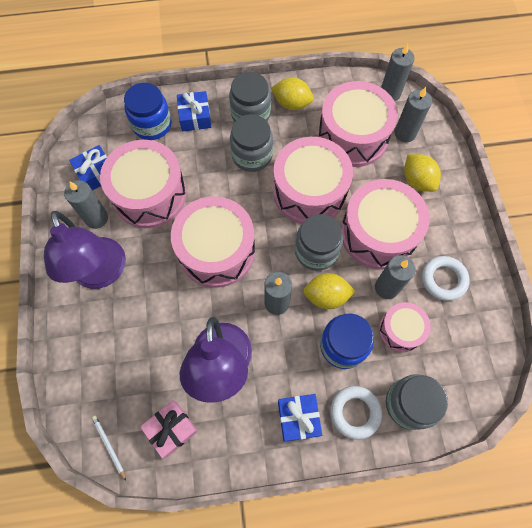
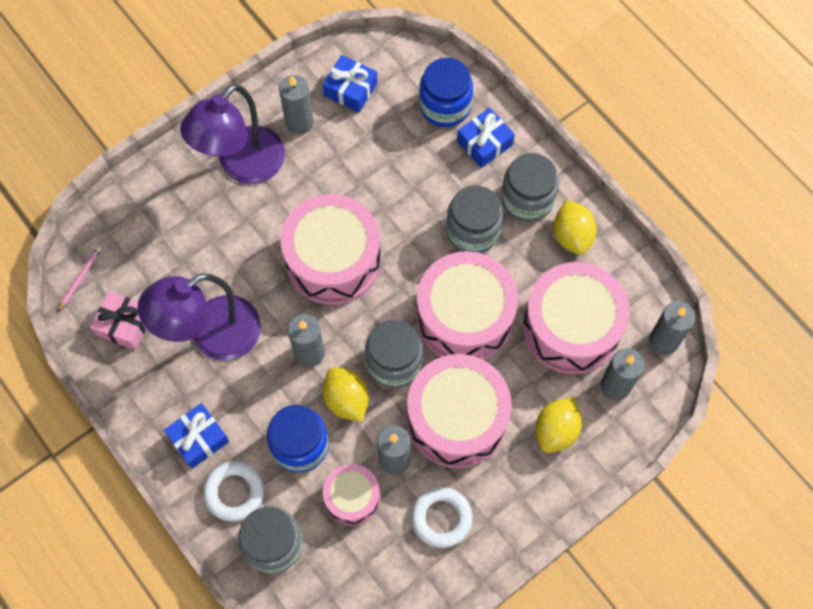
camera: 60 degrees right, 0 degrees up
white pencil [92,415,126,481] -> pink pencil [58,247,102,311]
pink drum [100,140,187,228] -> none

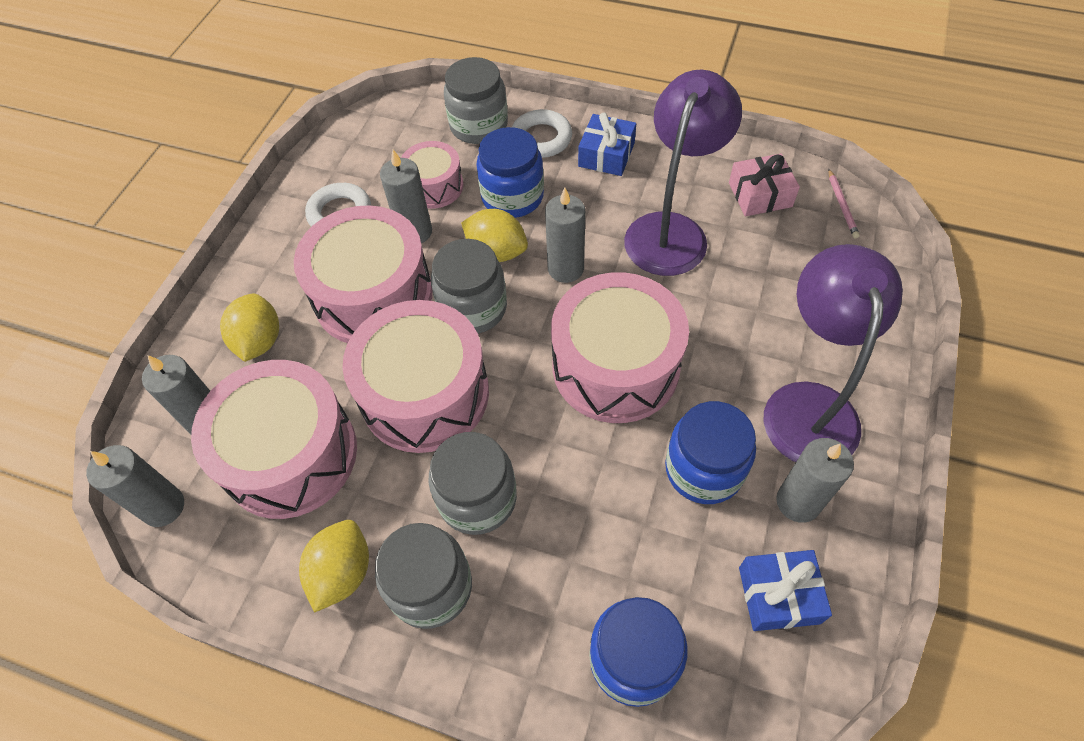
camera: 150 degrees right, 10 degrees down
blue gift [457,108,515,168] -> none
yellow lemon [554,200,597,255] -> yellow lemon turned 60 degrees clockwise [299,520,369,613]
none -> blue jar [665,401,756,504]

